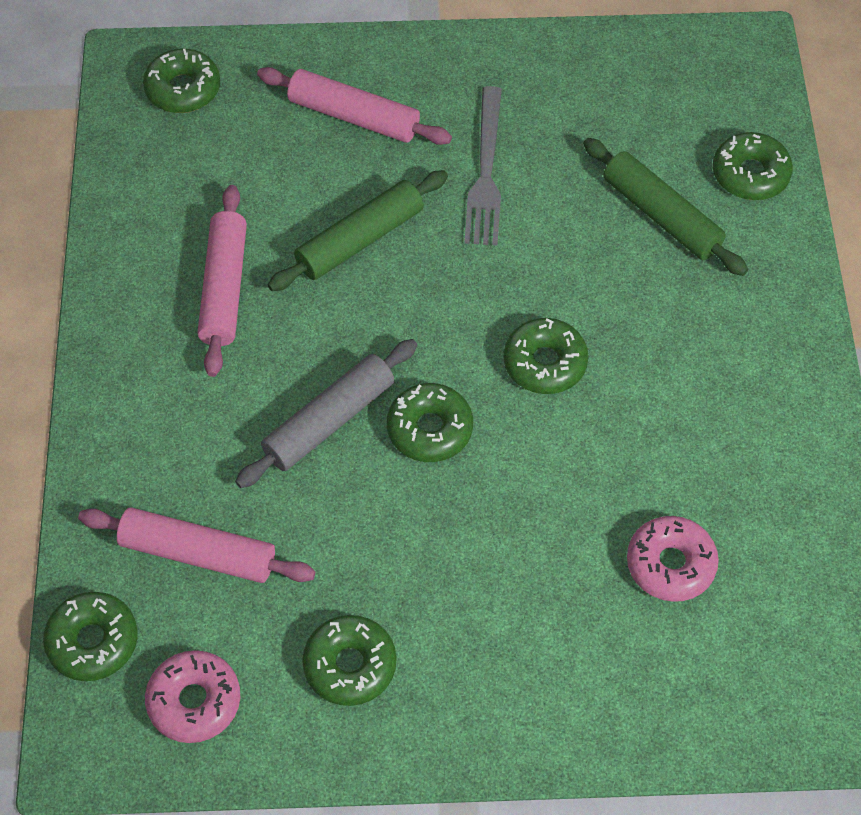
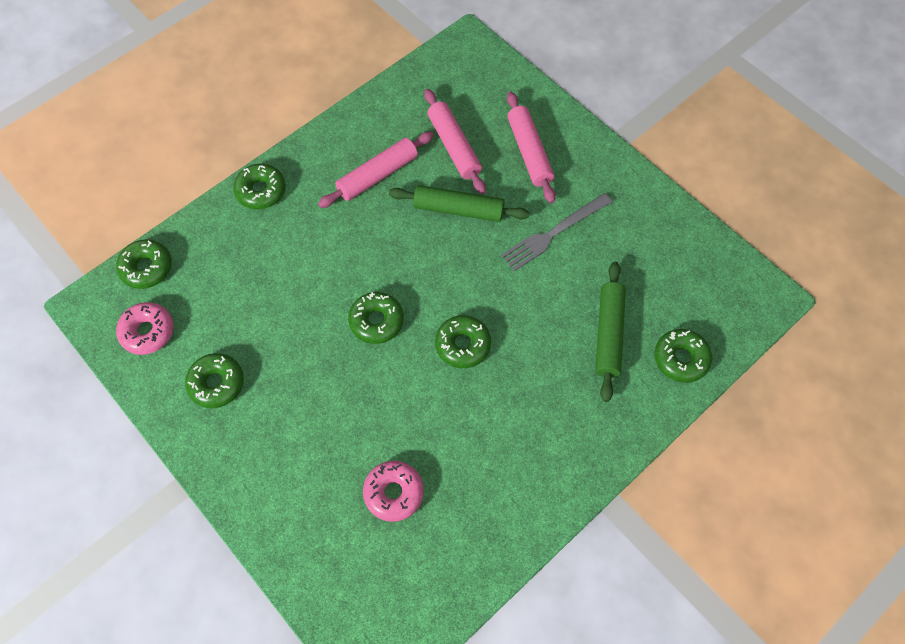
camera: 50 degrees right, 5 degrees up
pink rolling pin [78,507,315,583] -> pink rolling pin moved to [424,89,486,194]
green donut [143,49,220,113] -> green donut moved to [233,163,286,209]
grey rolling pin [235,339,417,488] -> none

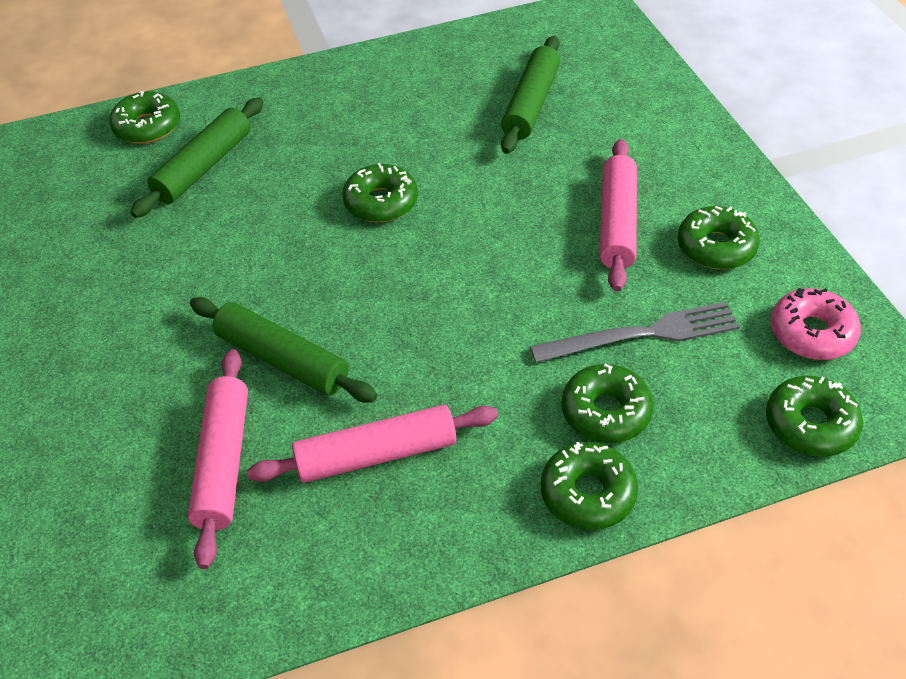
camera: 155 degrees left, 15 degrees down
green donut [348,292,404,344] -> green donut moved to [561,364,654,443]
pink donut [363,461,424,522] -> green rolling pin [501,36,560,154]
grey fork [501,193,612,271] -> grey fork moved to [530,302,740,363]
pink rolling pin [507,92,556,203] -> pink rolling pin moved to [600,139,637,291]

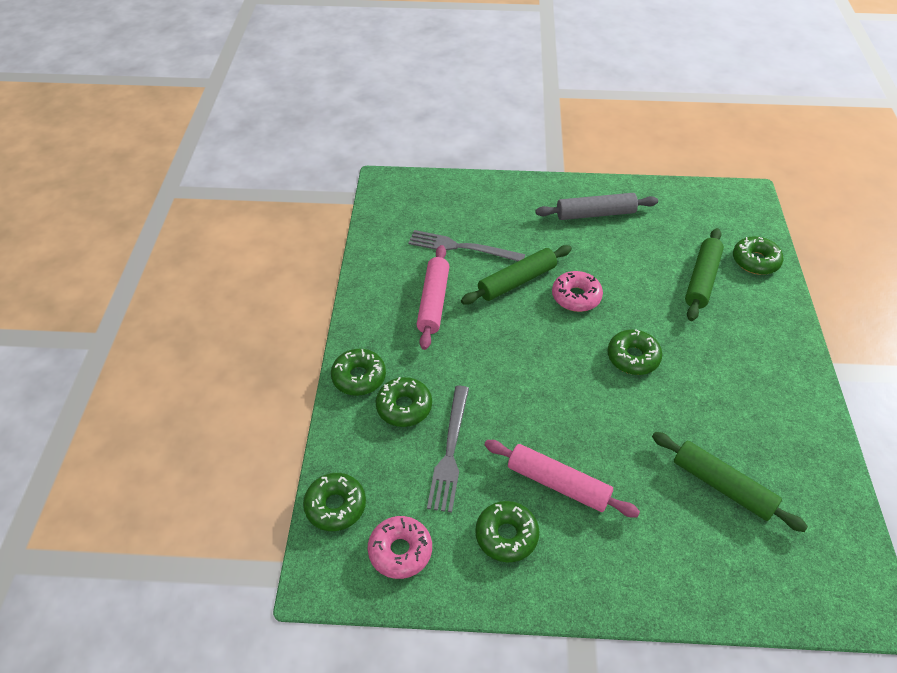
camera: 110 degrees right, 0 degrees up
green rolling pin [131,98,263,218] -> green rolling pin turned 60 degrees clockwise [685,228,724,321]
pink rolling pin [188,349,248,569] -> grey fork [408,230,525,261]
none -> grey rolling pin [535,193,658,220]
none -> pink donut [552,271,603,312]

